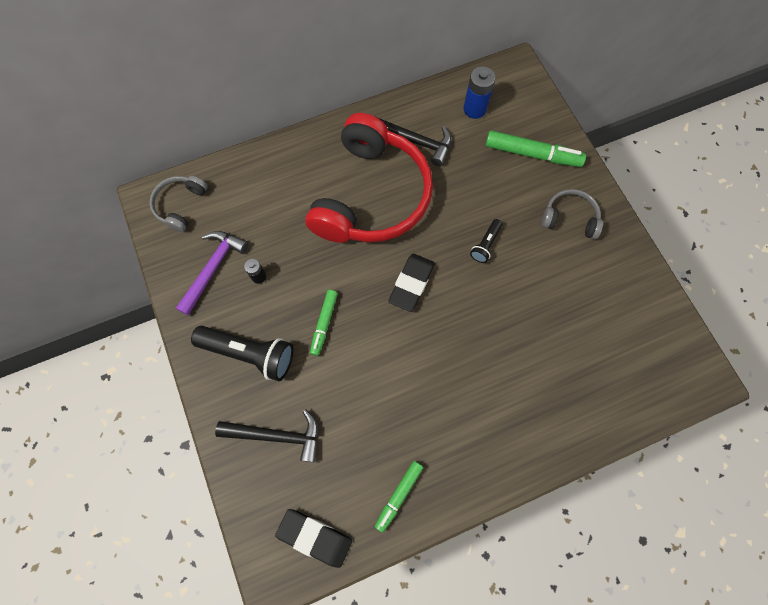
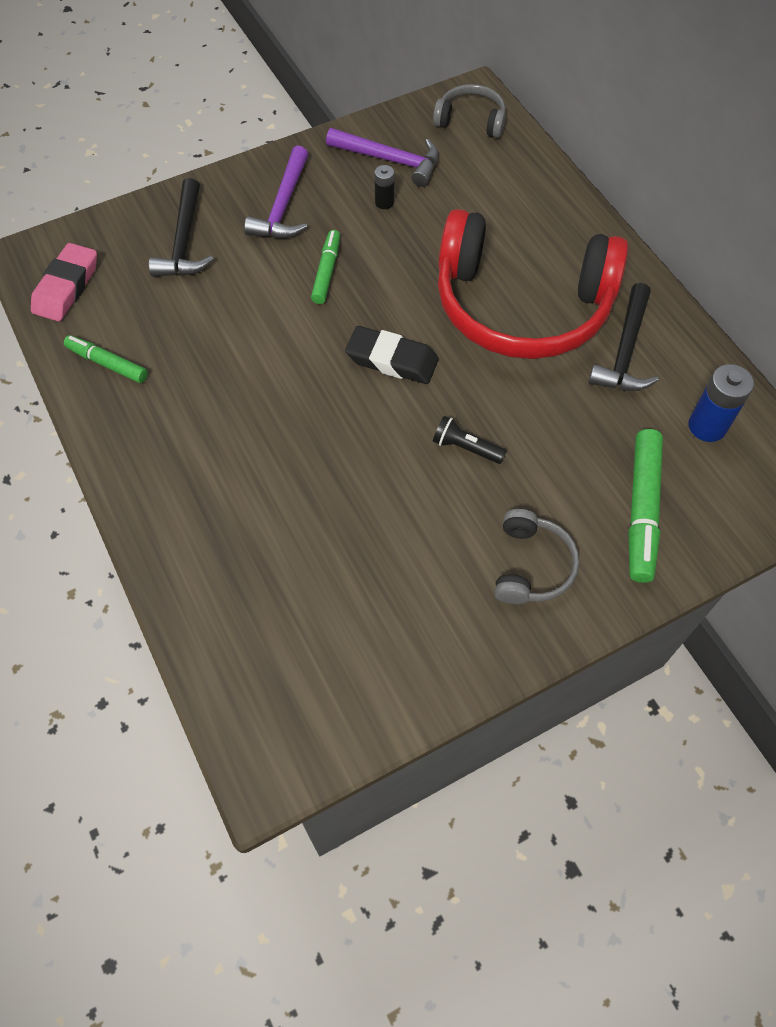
camera: 85 degrees right, 10 degrees down
black flashlight [191,326,294,381] -> purple hammer [244,146,309,239]
black eraser [275,509,352,568] -> pink eraser [31,243,97,321]
green marker [310,290,338,356] -> green marker turned 90 degrees clockwise [311,230,340,304]

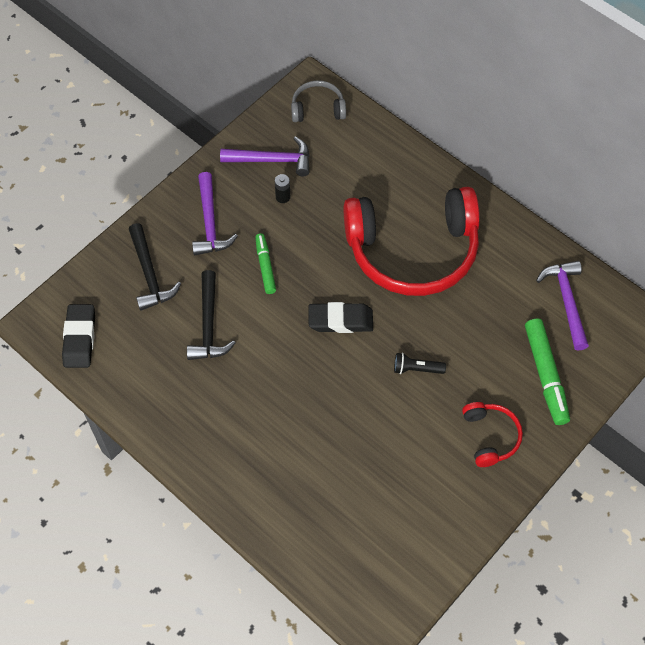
camera: 20 degrees left, 0 degrees up
pink eraser [31,243,97,321] -> black eraser [62,304,95,368]
green marker [64,335,148,383] -> none
grey headphones [494,509,579,604] -> red headphones [462,402,523,467]
black hammer [588,283,659,391] -> black hammer moved to [187,270,235,360]
blue battery [688,364,754,442] -> purple hammer [536,261,589,351]

